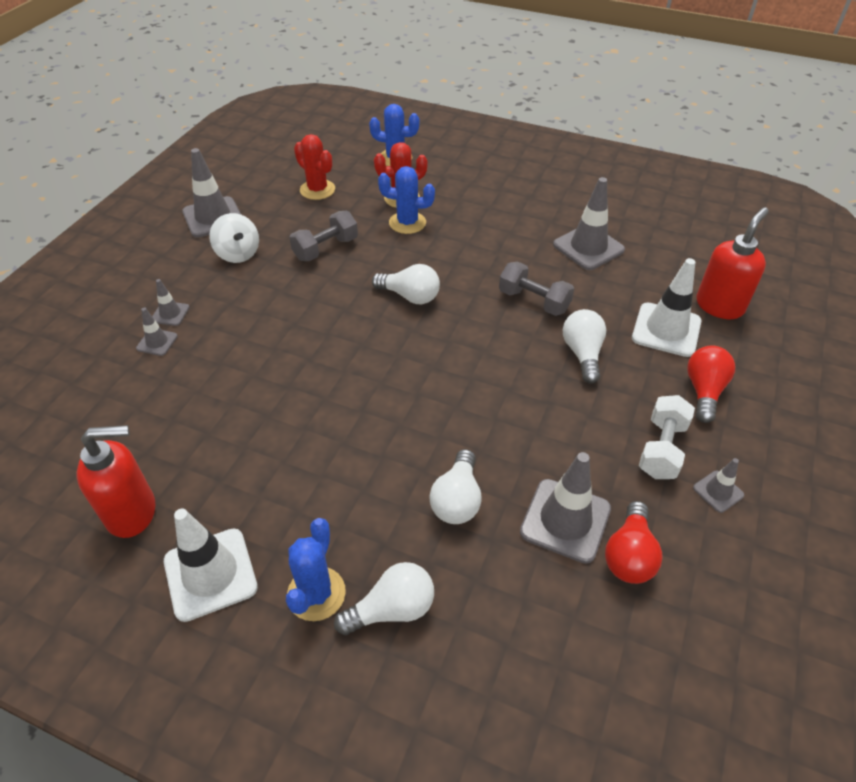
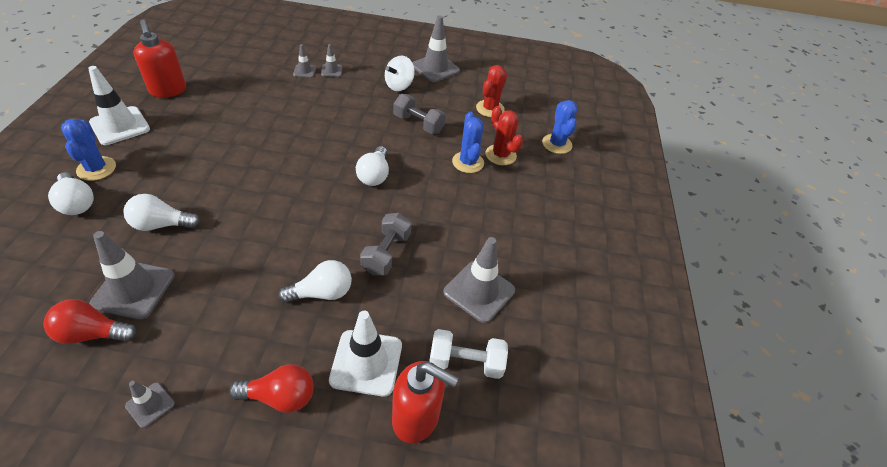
camera: 70 degrees right, 0 degrees up
blue cactus [286,518,346,621] -> blue cactus turned 75 degrees clockwise [61,119,116,181]
white dumbbell [639,395,695,479] -> white dumbbell moved to [429,329,508,379]

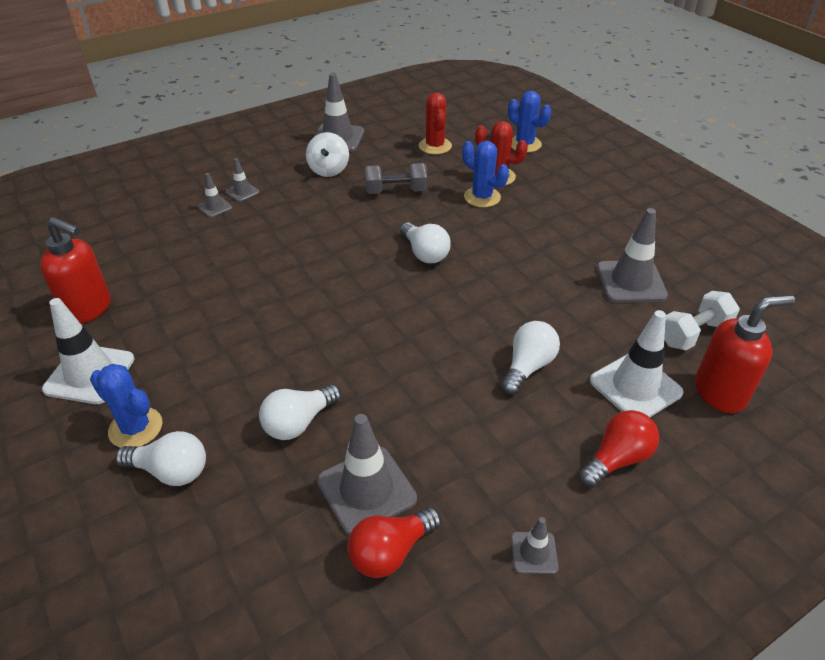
camera: 35 degrees left, 5 degrees down
grey dumbbell [360,213,411,275] -> none

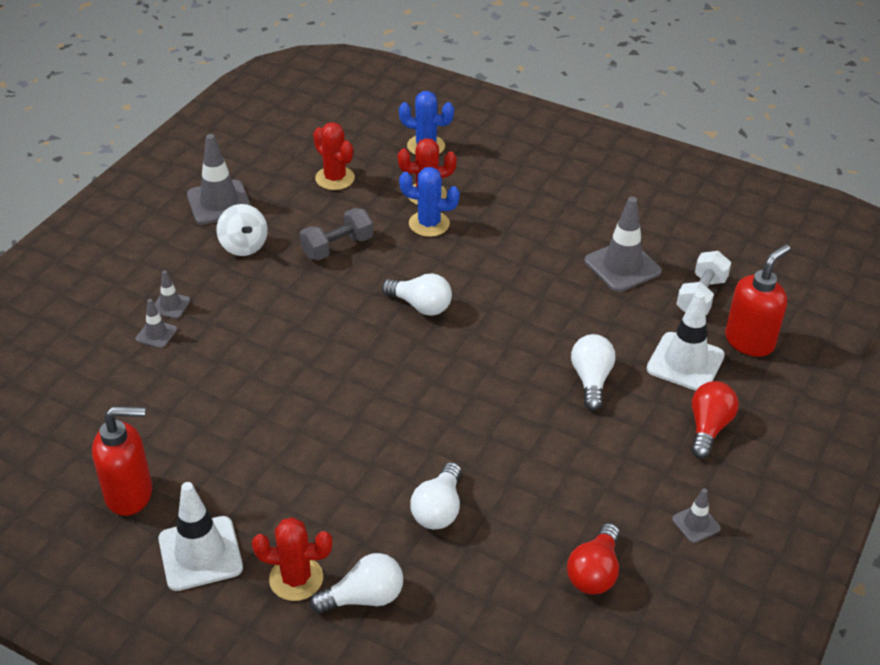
camera: 30 degrees left, 0 degrees up
blue cactus [90,364,162,448] -> red cactus [252,517,332,601]
grey traffic cone [317,414,417,535] -> none

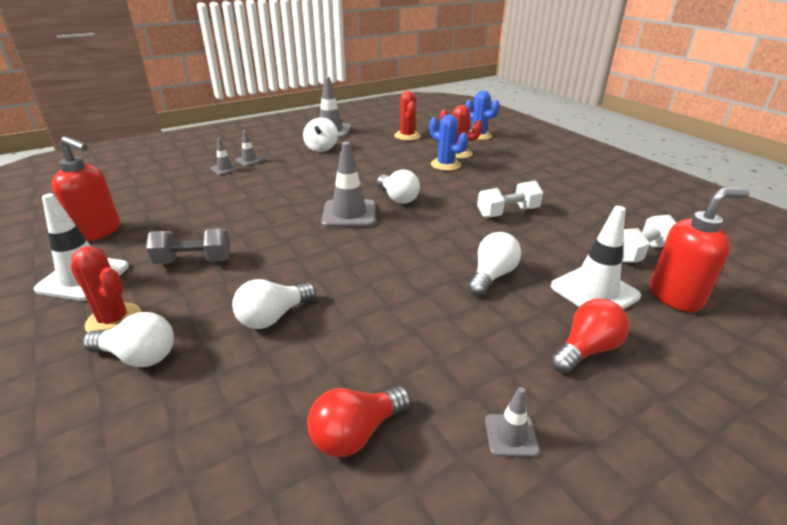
camera: 30 degrees right, 10 degrees down
grey dumbbell [300,208,373,260] -> grey dumbbell moved to [146,229,230,264]
grey traffic cone [584,197,662,292] -> grey traffic cone moved to [321,142,375,228]
none -> white dumbbell [477,180,543,218]

